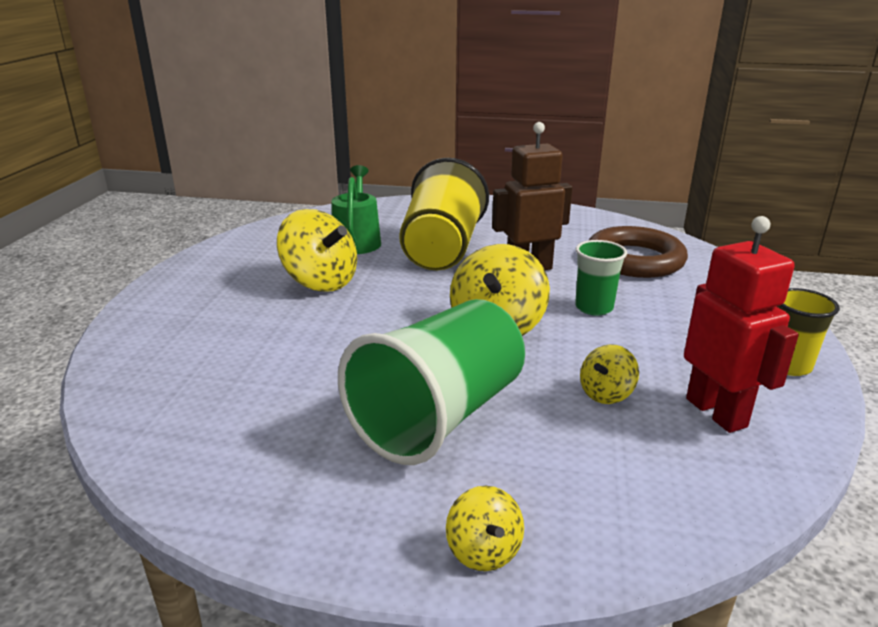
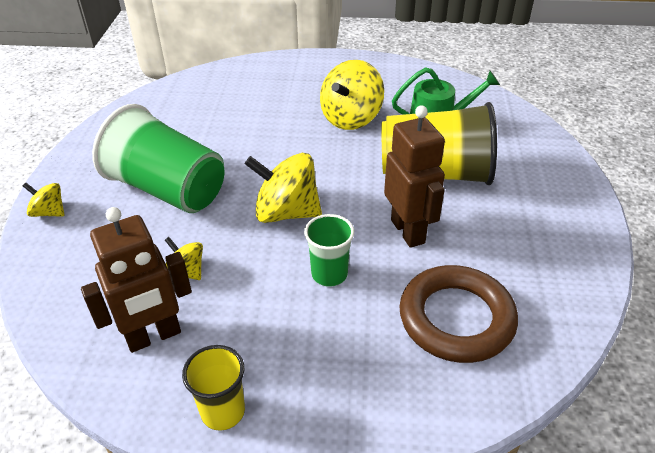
camera: 85 degrees right, 15 degrees up
yellow spinning top [446,486,524,571] -> yellow spinning top turned 45 degrees clockwise [23,183,64,217]
red robot [684,216,799,433] -> brown robot [81,207,192,353]

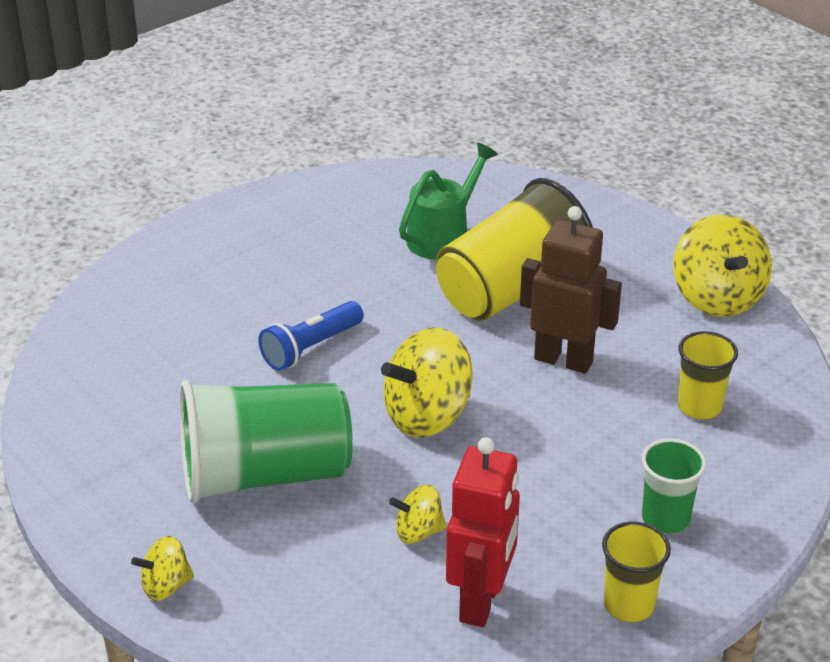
camera: 45 degrees left, 5 degrees down
brown robot [81,207,192,353] -> red robot [446,437,520,627]
green cup [304,214,354,287] -> green cup moved to [642,438,706,534]
yellow spinning top [320,60,384,130] -> yellow spinning top moved to [673,214,772,317]
brown ring [399,265,518,363] -> yellow cup [678,331,738,420]
none -> blue flashlight [258,301,364,371]

